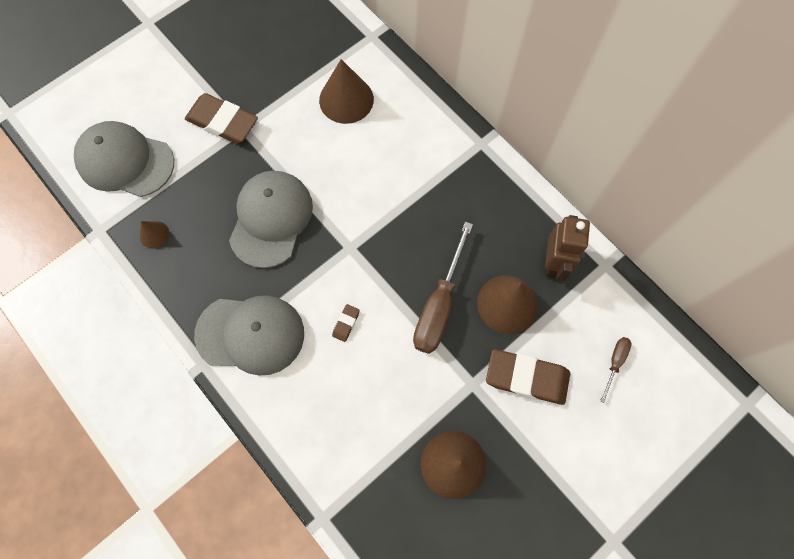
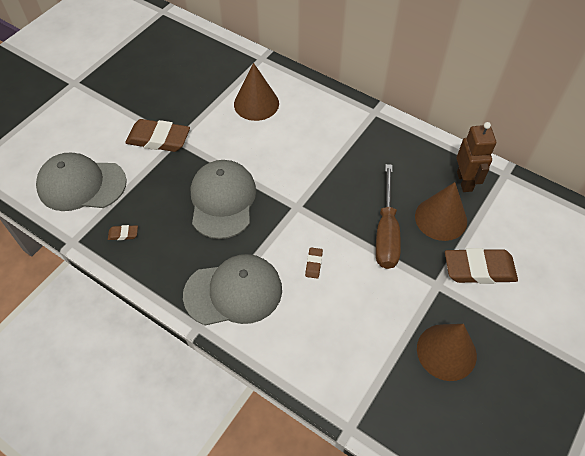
camera: 15 degrees left, 15 degrees down
brown cone [140,221,169,249] -> brown eraser [108,225,138,240]
brown screwdriver [600,337,631,403] -> none

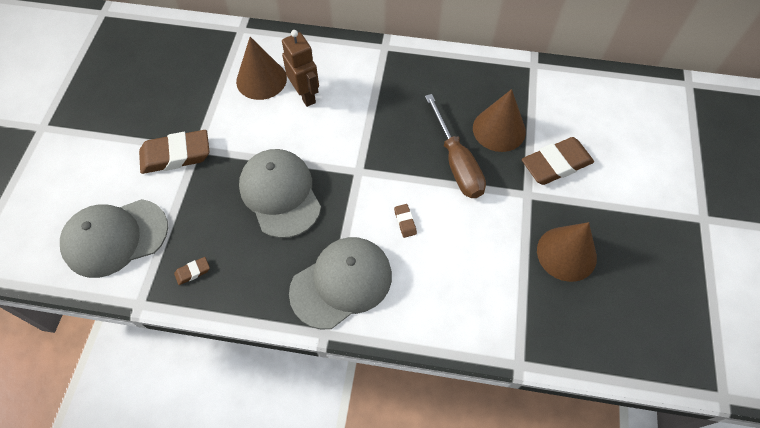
camera: 25 degrees left, 5 degrees up
brown robot [457,122,496,192] -> brown robot moved to [282,30,319,107]

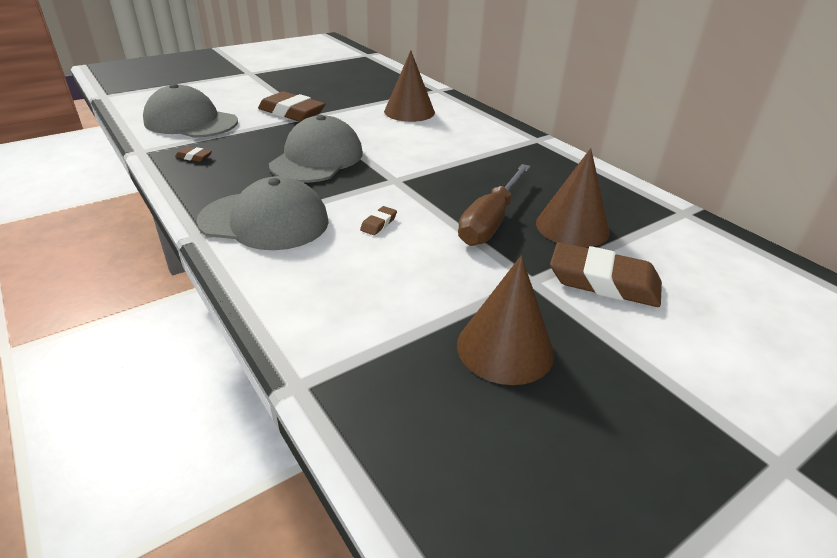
camera: 45 degrees right, 25 degrees down
brown robot [282,30,319,107] -> none

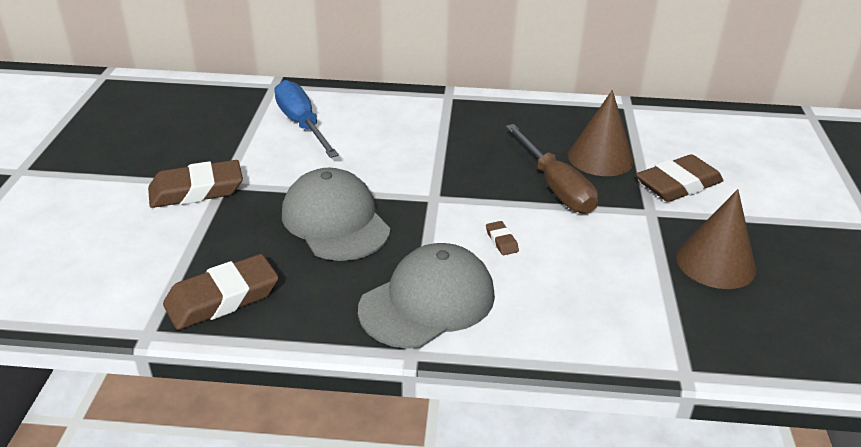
camera: 50 degrees left, 0 degrees up
grey cap [143,84,238,138] -> none
brown eraser [175,146,212,162] -> brown eraser [163,254,279,330], size x2.28
brown cone [384,50,435,122] -> blue screwdriver [274,80,339,158]

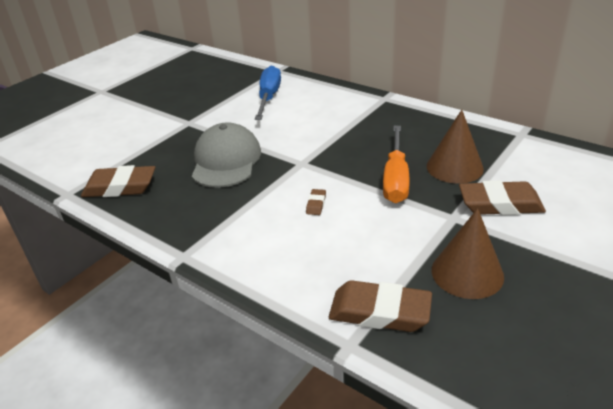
camera: 35 degrees right, 0 degrees up
brown eraser [148,160,243,208] -> brown eraser moved to [329,280,432,332]
grey cap [358,243,495,349] -> none
brown screwdriver [506,124,598,214] -> orange screwdriver [383,126,410,203]

